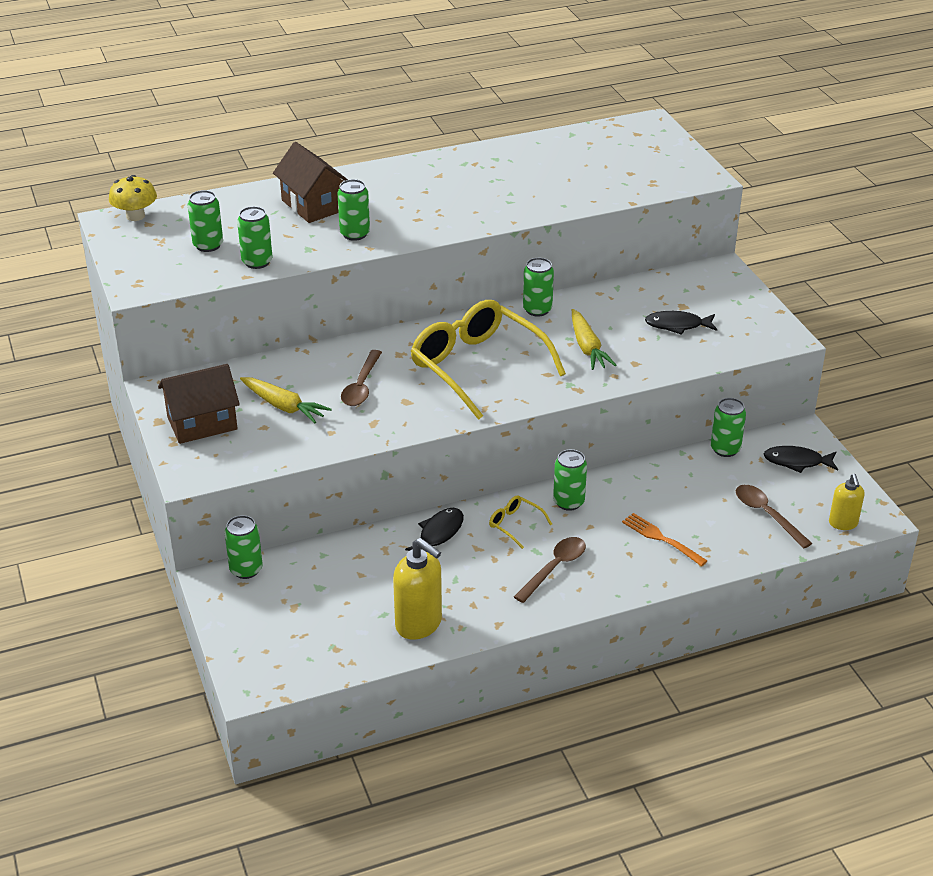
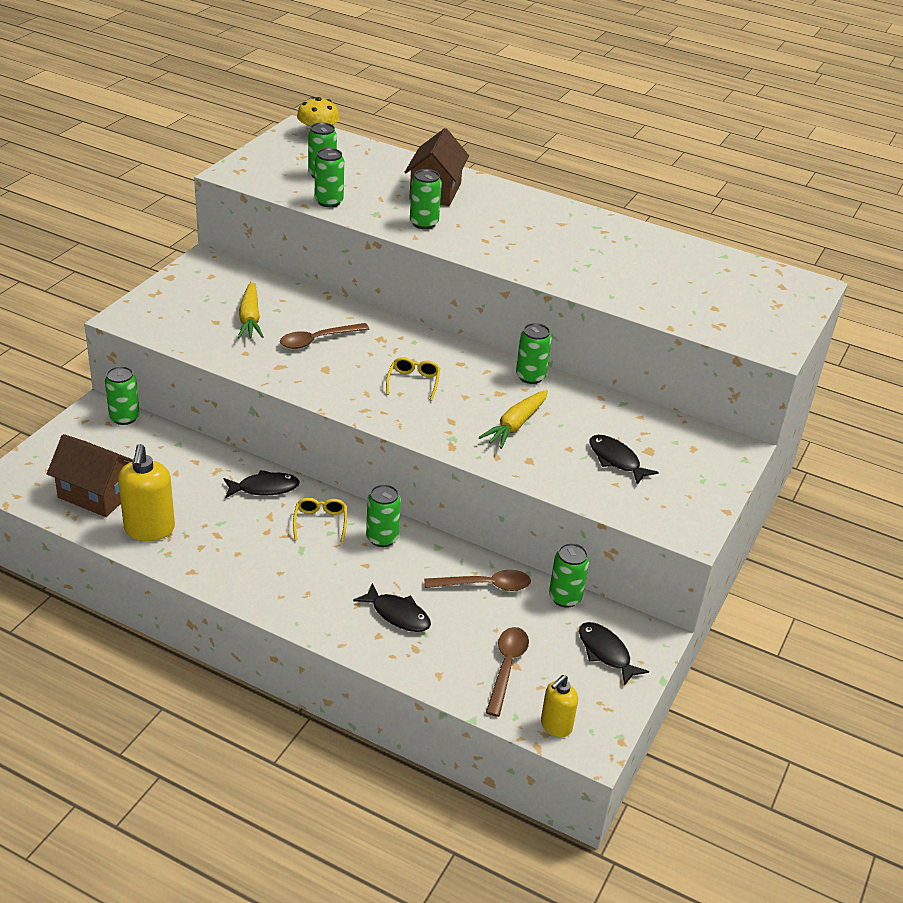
camera: 45 degrees right, 0 degrees up
brown house [158,364,240,444] -> brown house moved to [47,434,133,517]
yellow glasses [411,300,566,420] -> yellow glasses [386,357,440,401], size x0.40
brown spoon [514,537,586,603] -> brown spoon moved to [424,570,531,591]
orange fork [622,513,708,566] -> black fish [353,583,431,632]

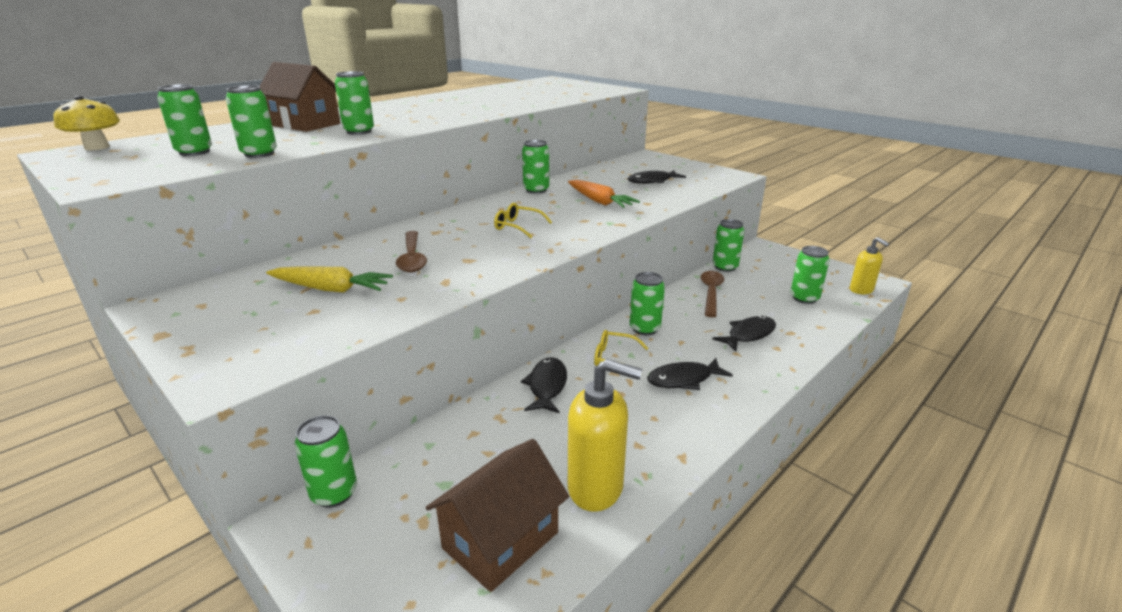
camera: 70 degrees left, 10 degrees down
yellow carrot [478,390,548,449] -> orange carrot [568,180,640,208]
brown spoon [486,627,529,717] -> green can [790,246,830,304]
black fish [579,622,649,686] -> black fish moved to [647,358,733,390]

